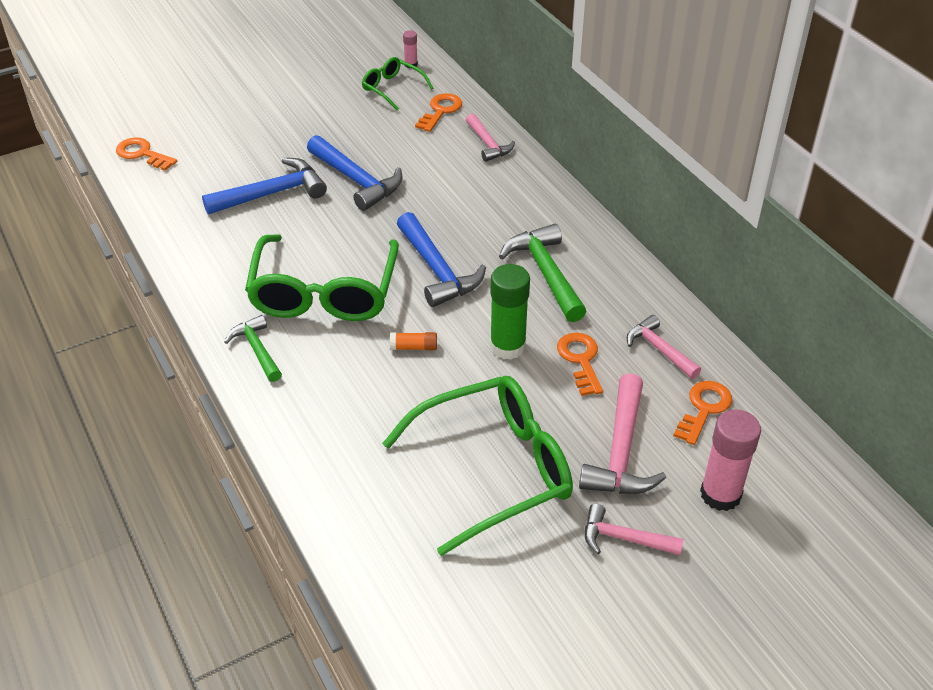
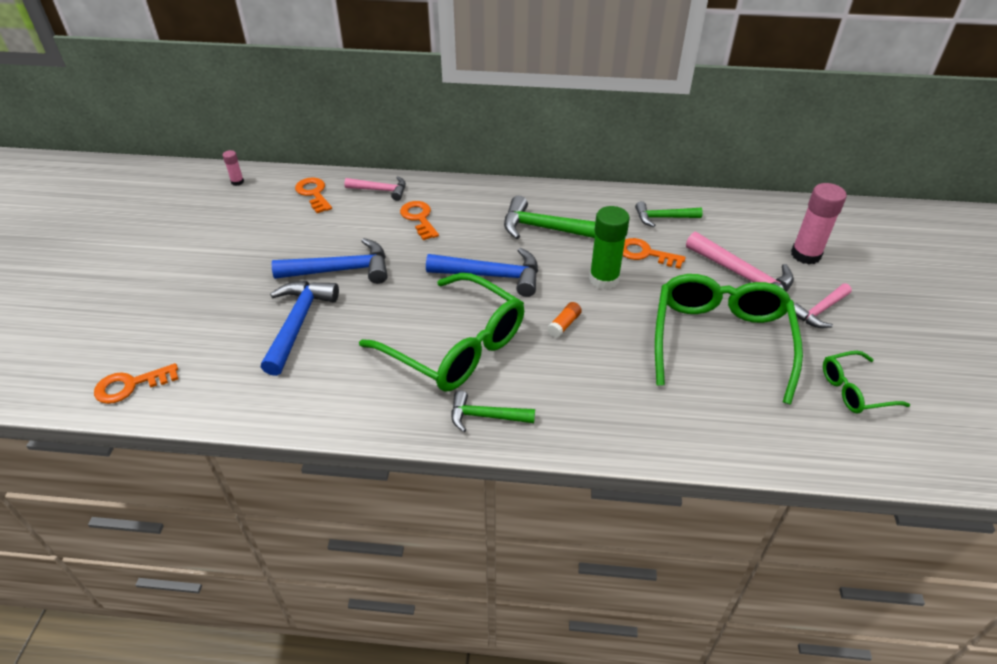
camera: 55 degrees left, 0 degrees up
green glasses [362,57,433,111] -> green glasses moved to [823,351,910,414]
pink hammer [627,315,701,379] -> green hammer [635,201,703,227]
orange key [673,381,732,445] -> orange key moved to [400,201,439,240]

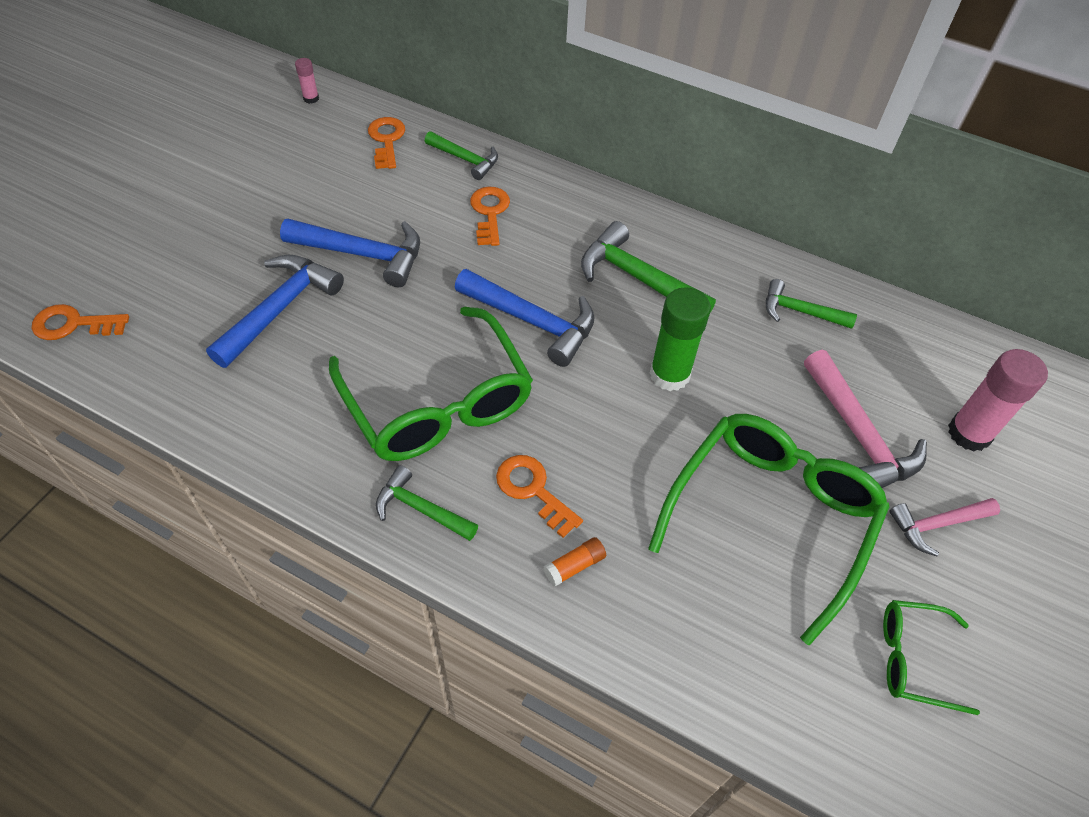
camera: 20 degrees right, 10 degrees up
pink hammer [344,176,406,201] -> green hammer [425,131,498,180]
orange glue stick [547,302,582,338] -> orange glue stick moved to [543,537,606,587]
orange key [623,238,686,269] -> orange key moved to [496,455,583,538]

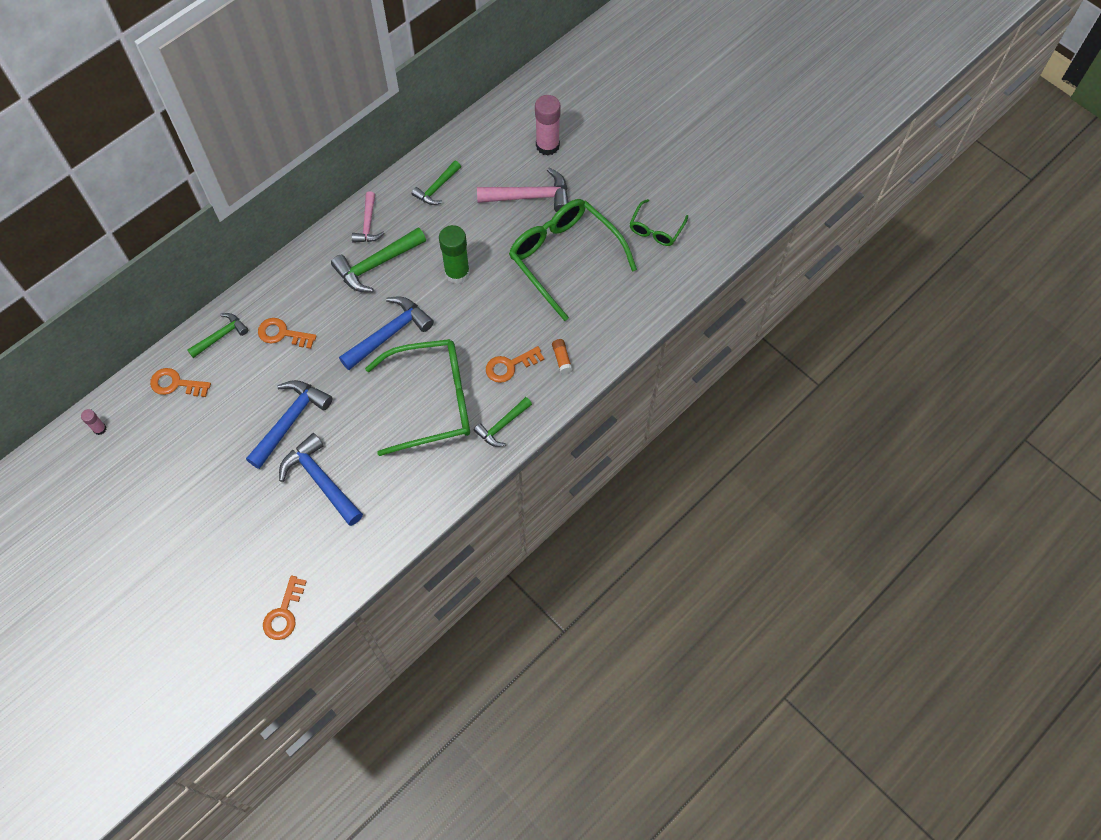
camera: 70 degrees left, 10 degrees up
pink hammer [889,498,1000,556] -> pink hammer moved to [352,192,385,243]

